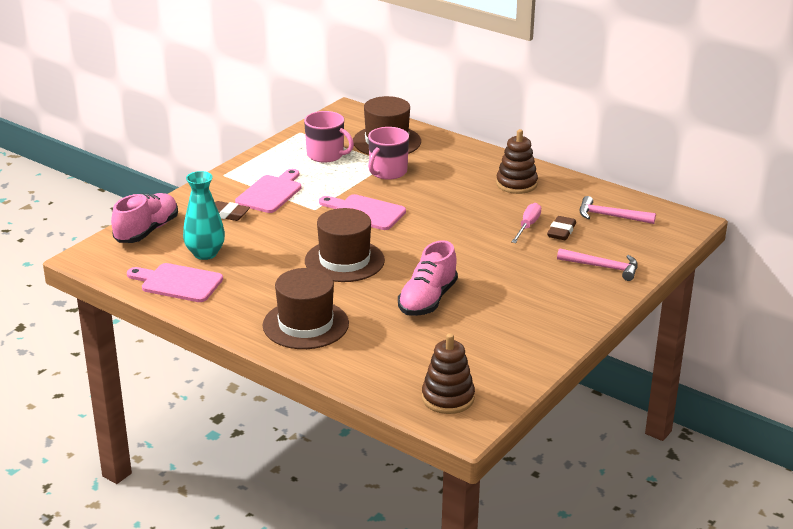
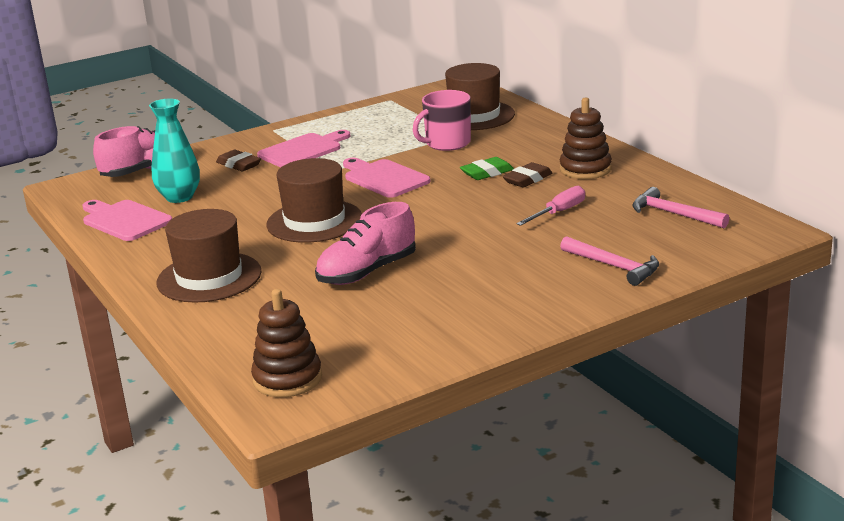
camera: 25 degrees right, 5 degrees down
pink mug [304,111,354,163] -> none
brown eraser [547,216,576,240] -> brown eraser moved to [503,162,552,188]
none -> green eraser [460,157,514,180]

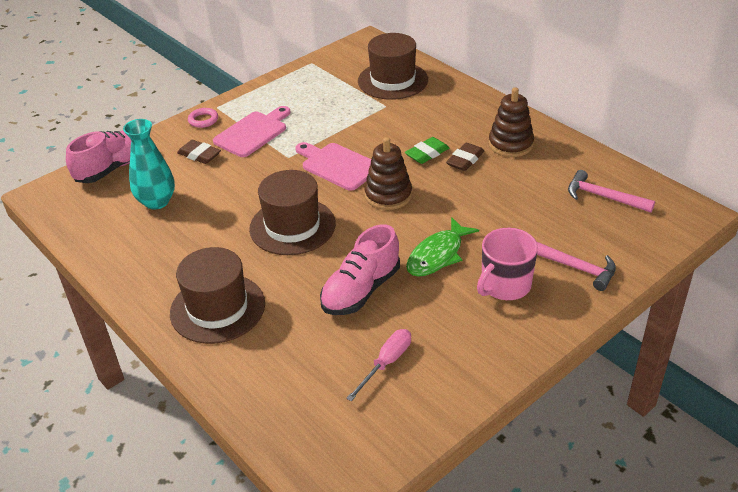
camera: 10 degrees left, 15 degrees up
pink cutting board [82,200,172,241] -> none
brown stacking toy [251,289,322,397] -> brown stacking toy moved to [364,137,412,210]
pink mug [413,90,471,151] -> pink mug moved to [477,228,538,300]
pink screwdriver [516,186,585,226] -> pink screwdriver moved to [346,329,411,401]
none -> pink ring [188,108,218,128]
none -> green fish [406,217,479,277]

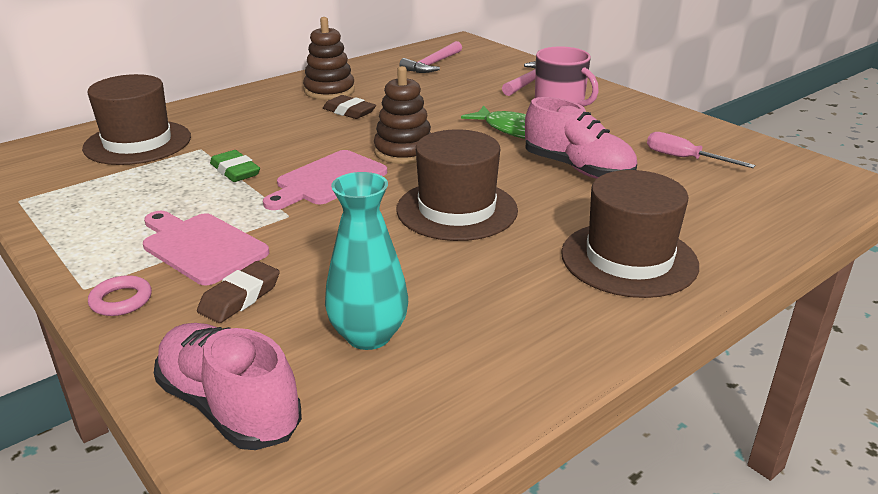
camera: 90 degrees left, 10 degrees down
green eraser [405,137,449,164] -> green eraser moved to [210,150,260,182]

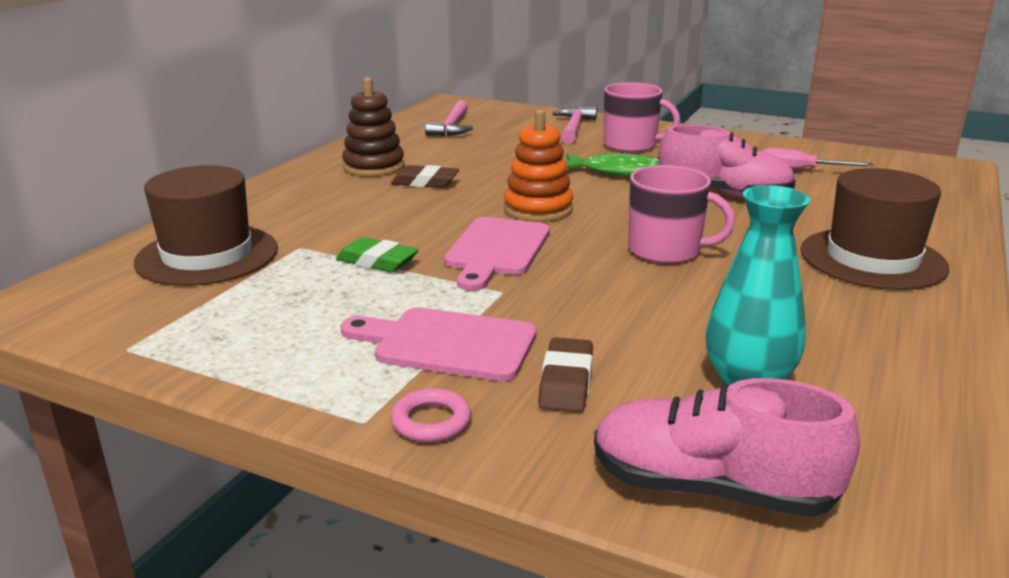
camera: 25 degrees left, 5 degrees down
brown stacking toy [374,66,431,164] -> orange stacking toy [504,109,573,222]
brown hat [396,129,518,241] -> pink mug [628,165,735,264]

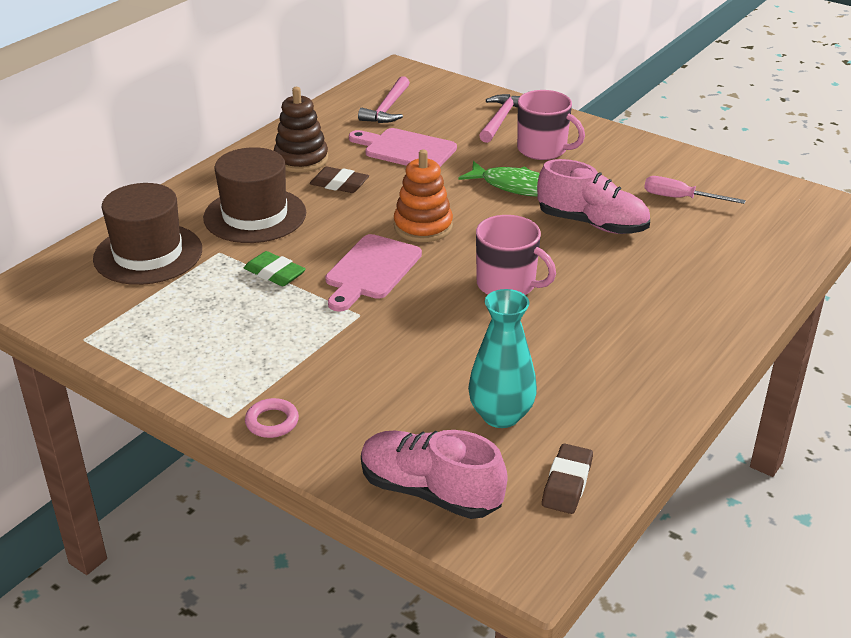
camera: 10 degrees right, 10 degrees up
pink cutting board [340,307,536,381] -> pink cutting board moved to [349,128,457,167]
brown eraser [538,337,593,413] -> brown eraser moved to [542,444,593,514]
brown hat [800,168,949,290] -> brown hat moved to [203,147,306,243]

